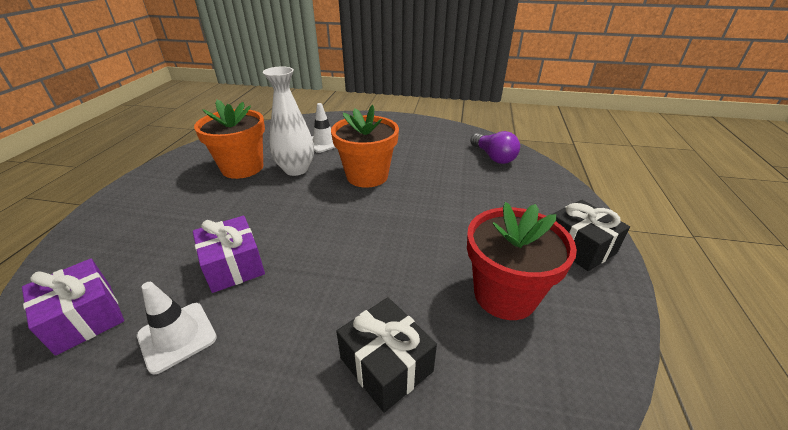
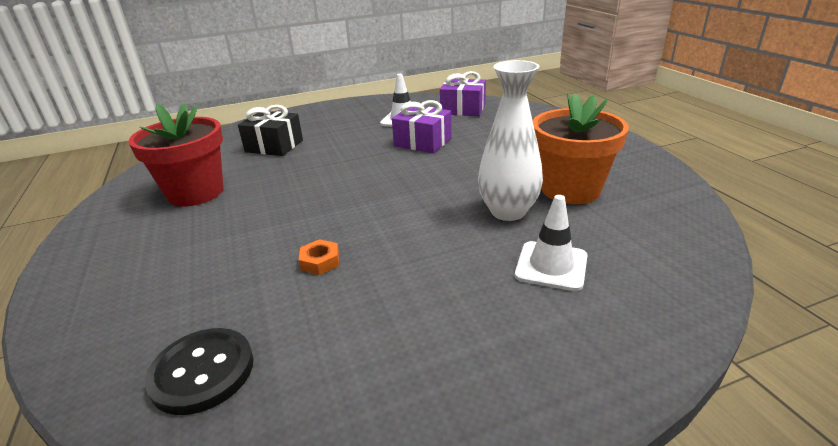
camera: 150 degrees right, 5 degrees down
orange flower pot [331,105,399,188] -> none
purple light bulb [470,131,520,164] -> black button [145,328,254,415]
black gift [553,200,630,271] -> none
none -> orange nut [299,239,339,275]

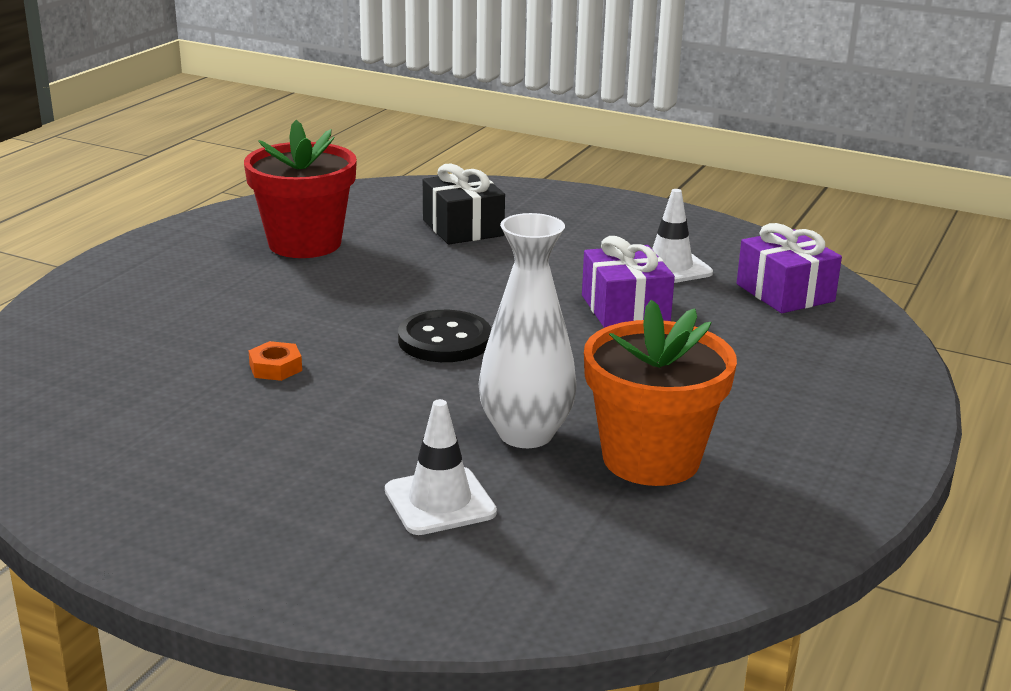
camera: 45 degrees right, 5 degrees down
black button [145,328,254,415] -> black button moved to [398,310,491,362]

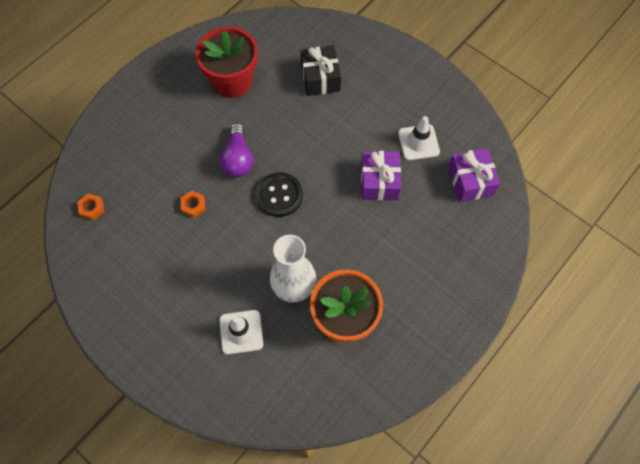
camera: 15 degrees right, 40 degrees up
none -> orange nut [77,194,104,220]
none -> purple light bulb [220,123,254,177]

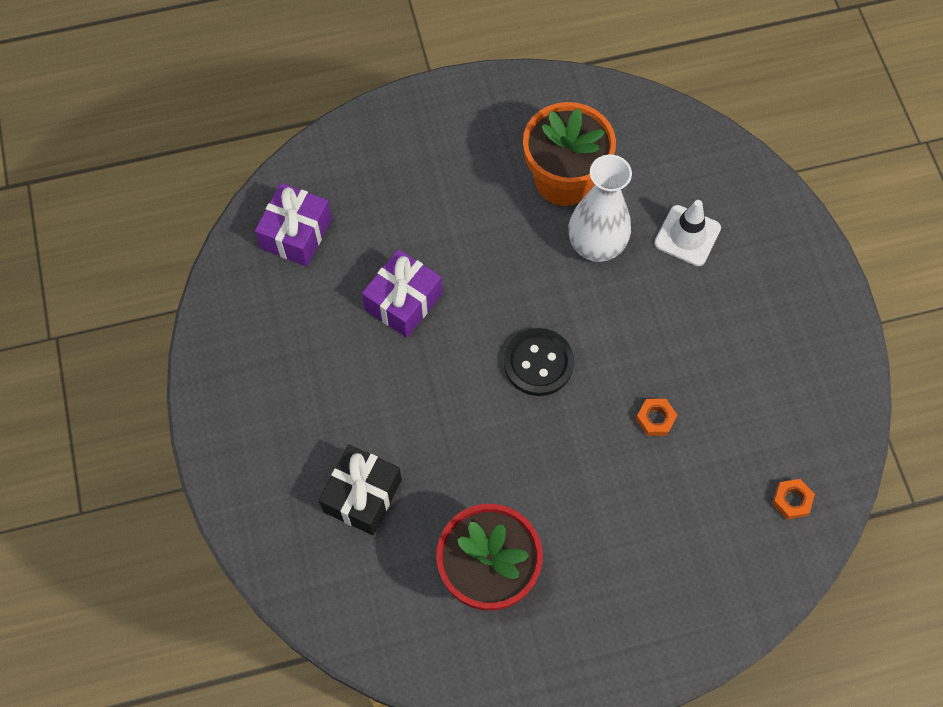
camera: 145 degrees left, 0 degrees up
purple light bulb [220,123,254,177] -> none
white traffic cone [398,116,440,160] -> none

